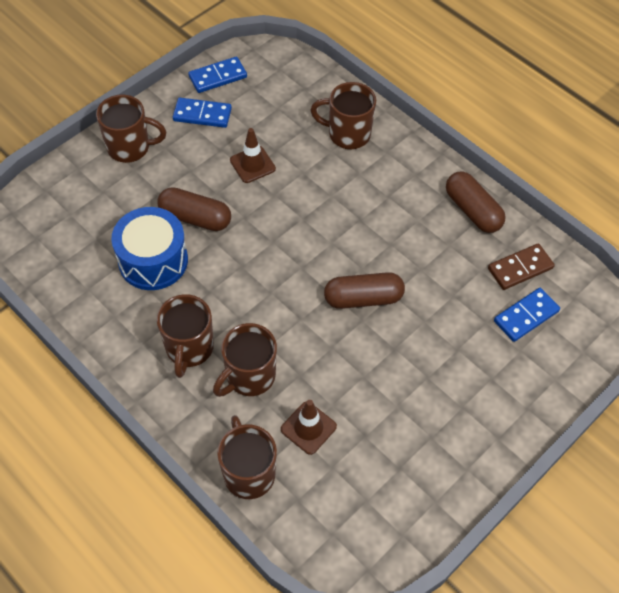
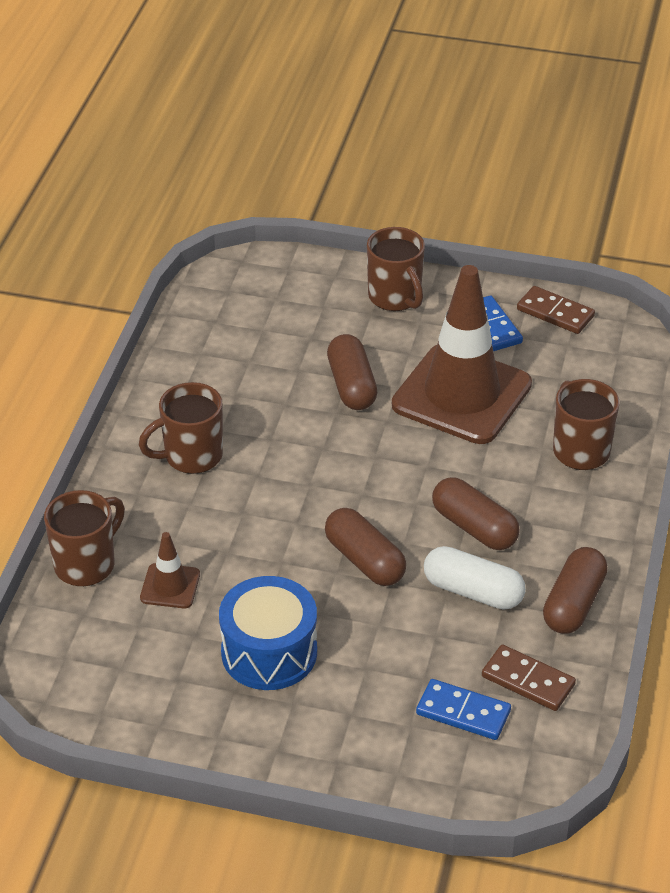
camera: 60 degrees right, 15 degrees down
blue drum [111,207,188,290] -> blue drum moved to [219,576,317,690]
blue domino [188,57,247,93] -> brown domino [517,286,595,334]
brown mug [213,323,277,397] -> none
brown traffic cone [230,128,276,183] -> brown traffic cone [392,265,532,444], size x2.34
none -> white capsule [424,546,526,609]
none -> brown capsule [432,477,520,550]

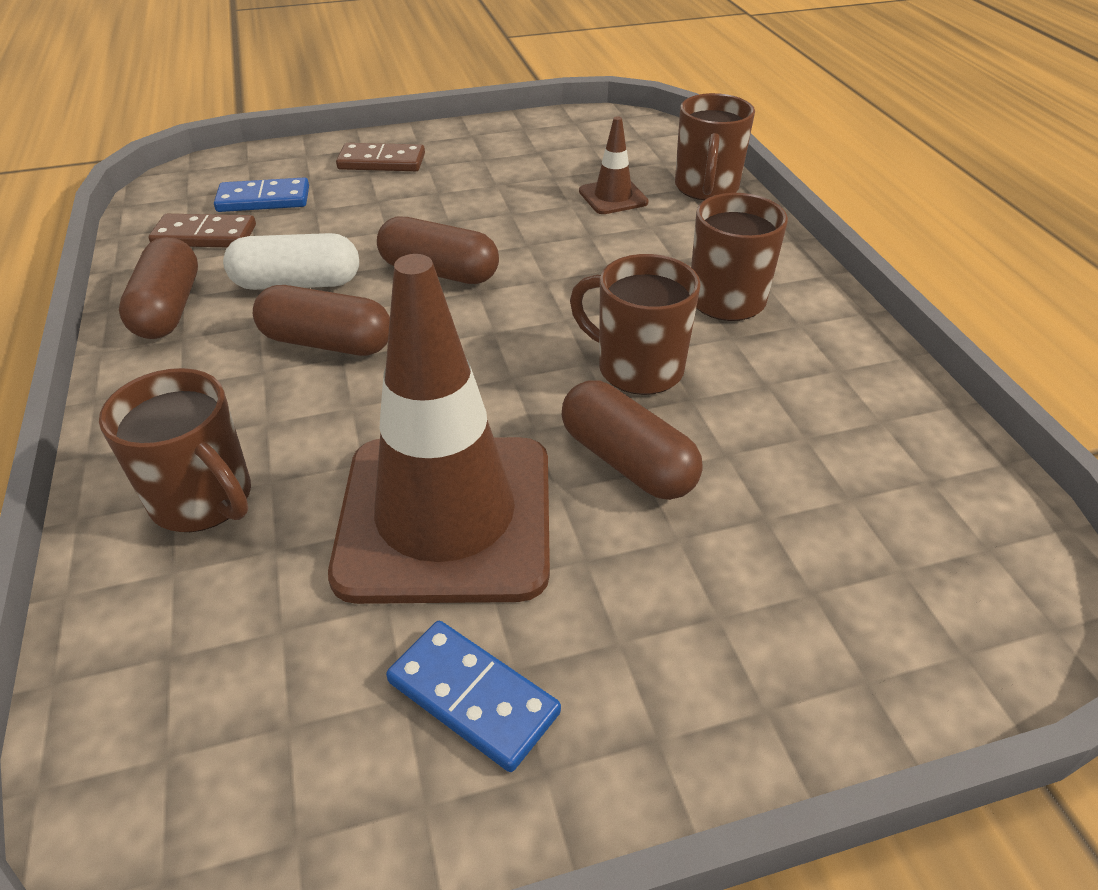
camera: 150 degrees right, 0 degrees up
blue drum [219,576,317,690] -> none
brown mug [367,227,425,311] -> brown mug moved to [570,254,701,395]
brown domino [517,286,595,334] -> brown domino moved to [336,143,425,171]

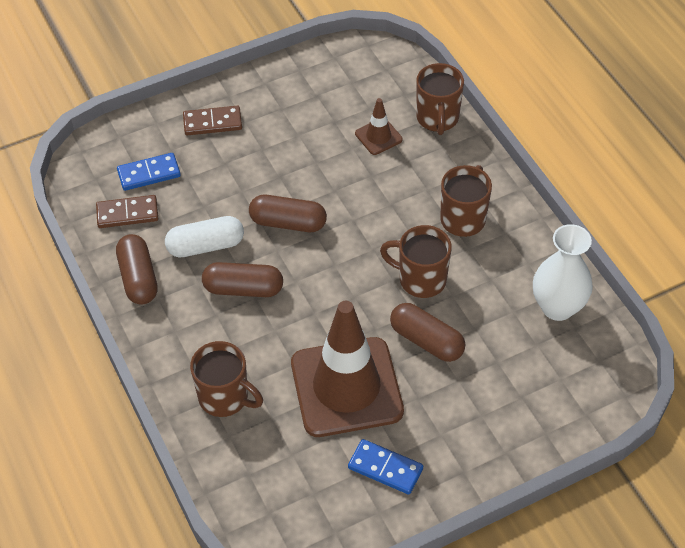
camera: 10 degrees left, 10 degrees up
none -> white vase [533,224,593,321]

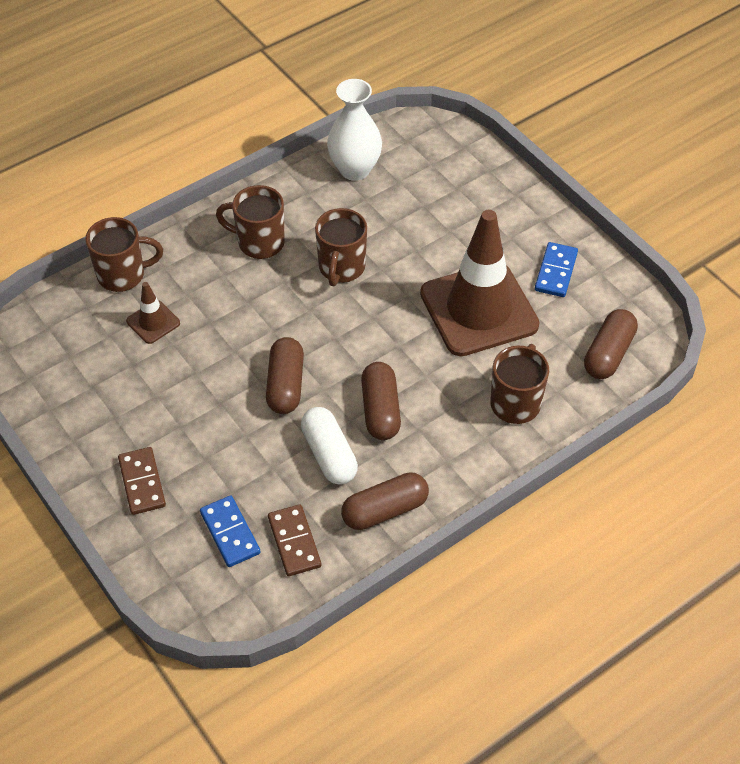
camera: 100 degrees left, 0 degrees up
brown capsule [390,303,465,362] -> brown capsule moved to [584,309,638,379]

